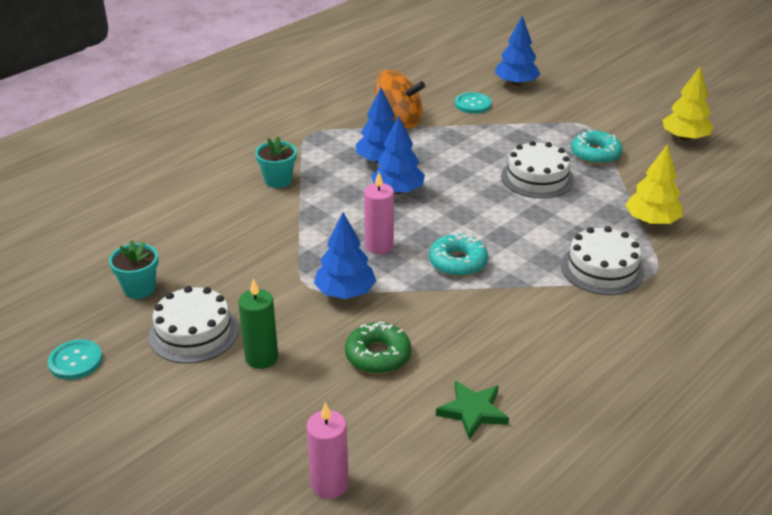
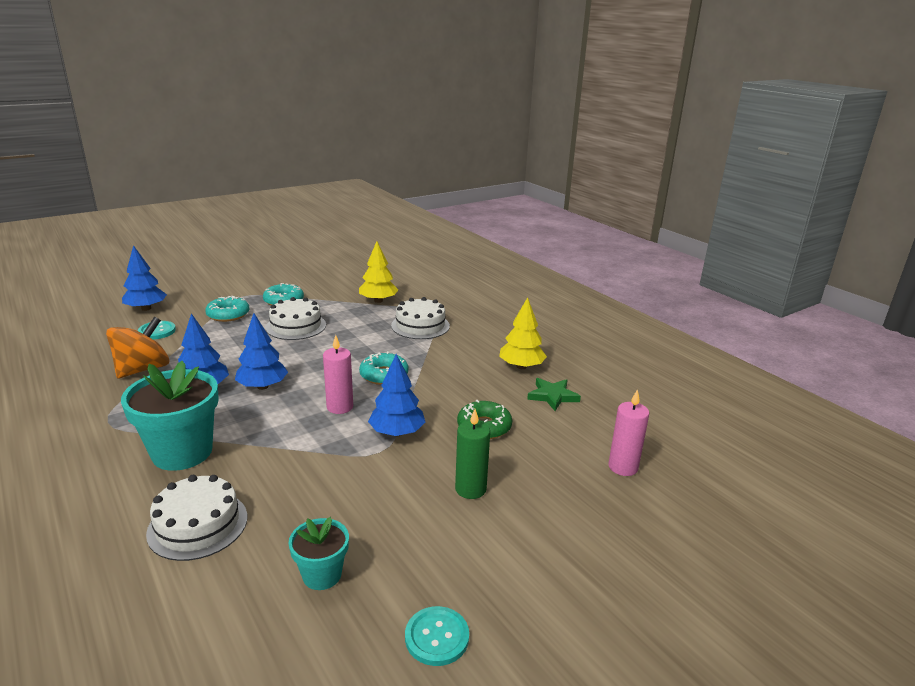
camera: 80 degrees left, 10 degrees down
white cake [149,286,239,364] -> white cake moved to [146,475,247,561]
turquoise flower pot [255,136,297,188] -> turquoise flower pot [121,361,219,471], size x1.86
yellow tree [662,66,713,141] -> yellow tree moved to [499,297,547,369]
none -> turquoise donut [205,296,249,322]

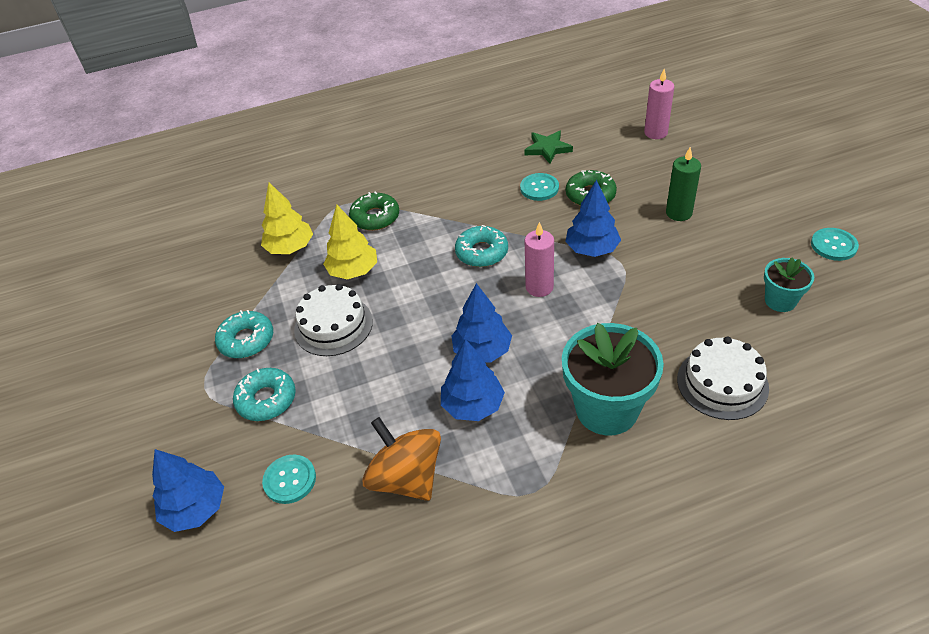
camera: 70 degrees left, 20 degrees up
white cake [391,297,450,339] -> green donut [349,192,399,231]
yellow tree [499,297,547,369] -> yellow tree moved to [323,204,377,279]
none -> turquoise button [520,173,559,201]

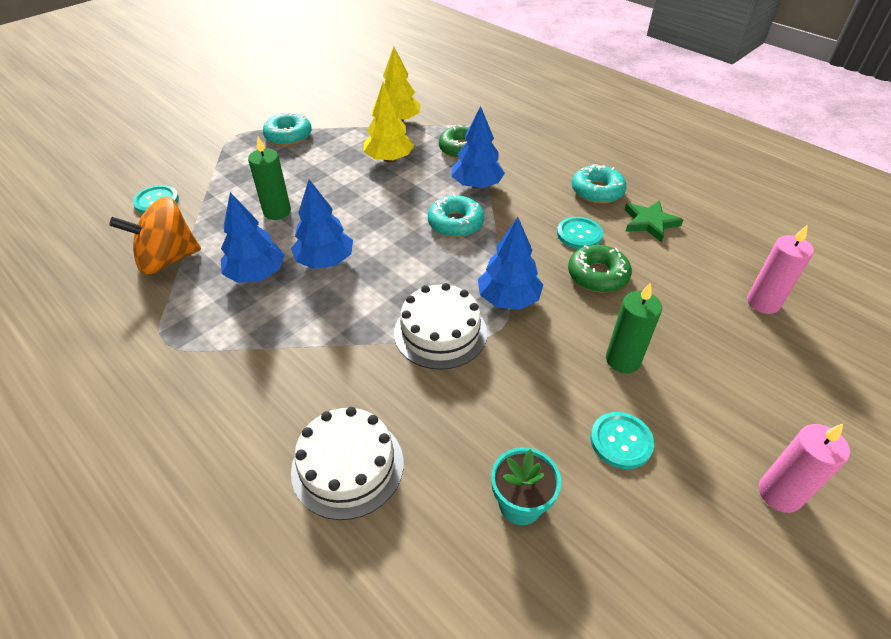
camera: 60 degrees right, 0 degrees up
blue tree [152,449,224,532] -> blue tree moved to [451,106,505,189]
turquoise donut [233,368,296,421] -> turquoise donut moved to [572,164,626,204]
white cake [294,284,373,356] -> white cake moved to [394,283,487,370]
orange spinning top [362,417,441,501] -> orange spinning top turned 135 degrees counterclockwise [109,196,201,275]
pink candle [525,222,554,297] -> pink candle moved to [759,424,850,513]
turquoise flower pot [562,323,664,435] -> none
turquoise button [811,228,859,261] -> turquoise button moved to [590,412,654,469]
none -> green candle [248,136,291,220]

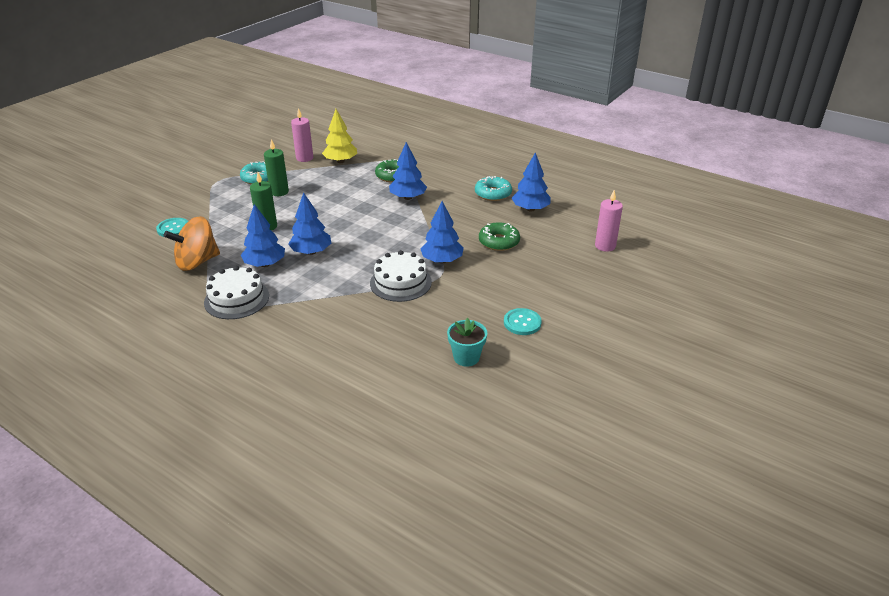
camera: 10 degrees left, 10 degrees down
white cake [291,407,404,520] -> white cake moved to [204,266,269,319]
yellow tree [364,82,414,162] -> none
turquoise donut [428,194,484,237] -> none
turquoise button [557,217,603,249] -> none
green candle [606,282,662,373] -> green candle moved to [264,139,289,196]
green star [624,200,683,242] -> blue tree [512,152,551,212]
pink candle [759,424,850,513] -> pink candle moved to [291,108,313,162]

